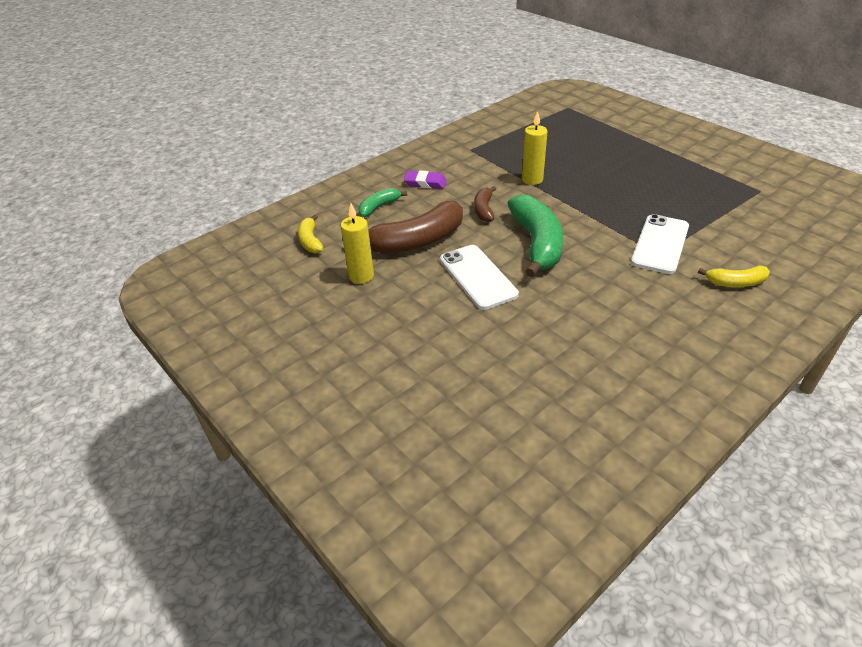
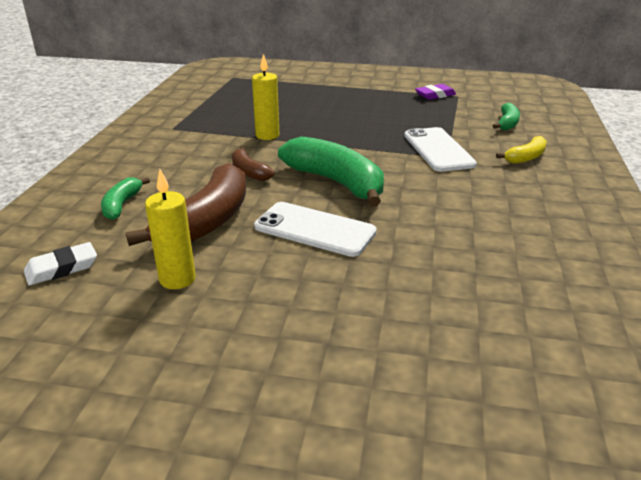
camera: 40 degrees left, 10 degrees down
yellow banana [298,215,324,253] -> white eraser [24,242,97,286]
purple eraser [404,171,447,189] -> purple eraser moved to [415,84,456,100]
none -> green banana [493,103,520,130]

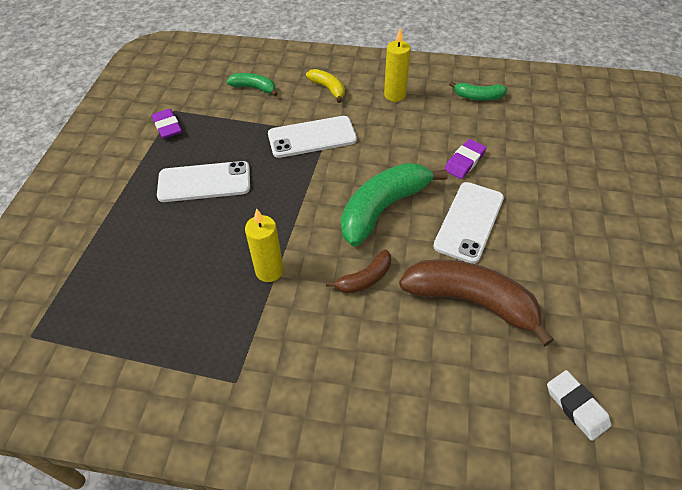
camera: 90 degrees left, 20 degrees up
green banana [101,177,150,220] -> green banana moved to [449,81,507,101]
yellow candle [145,169,196,289] -> yellow candle moved to [384,28,411,102]
none -> white phone [157,161,250,202]
none -> purple eraser [444,139,486,179]

